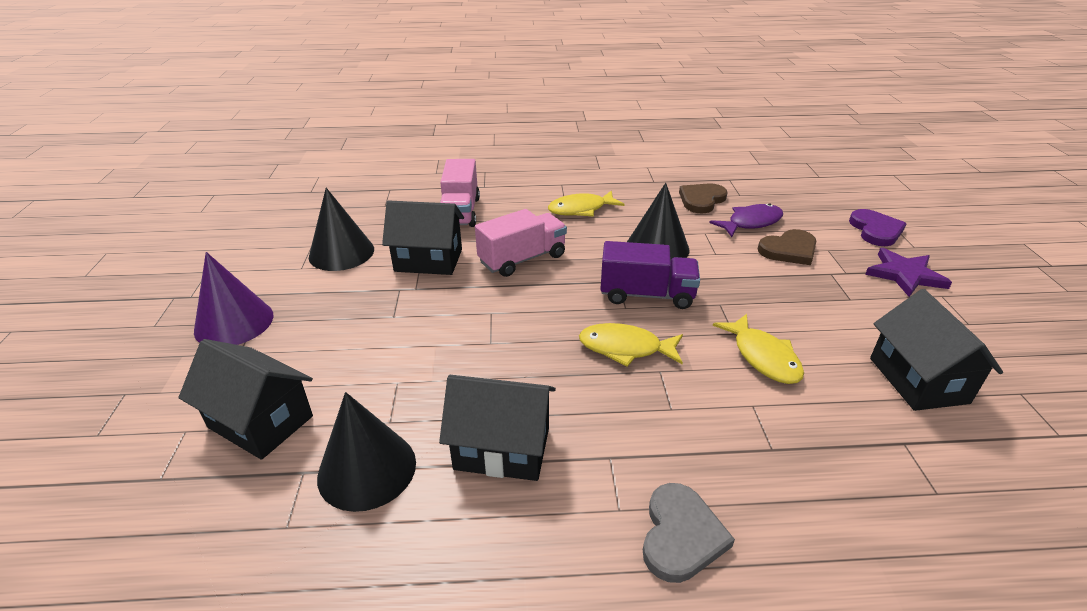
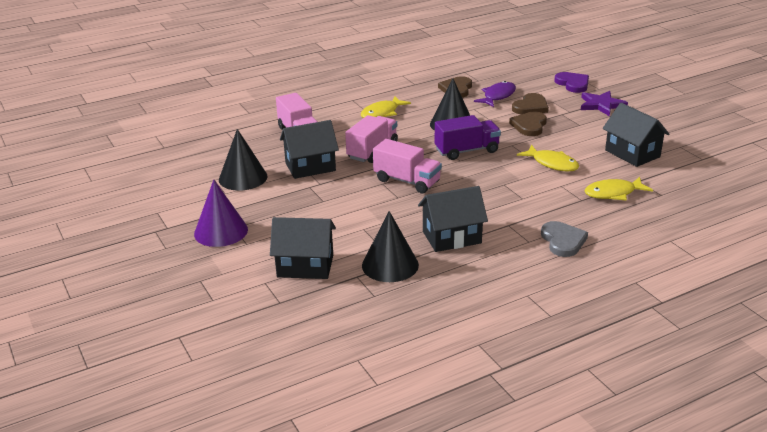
camera: 25 degrees left, 5 degrees down
yellow fish [579,323,683,367] -> yellow fish moved to [584,177,653,201]
none -> pink truck [373,139,442,194]
none -> brown heart [509,111,547,136]

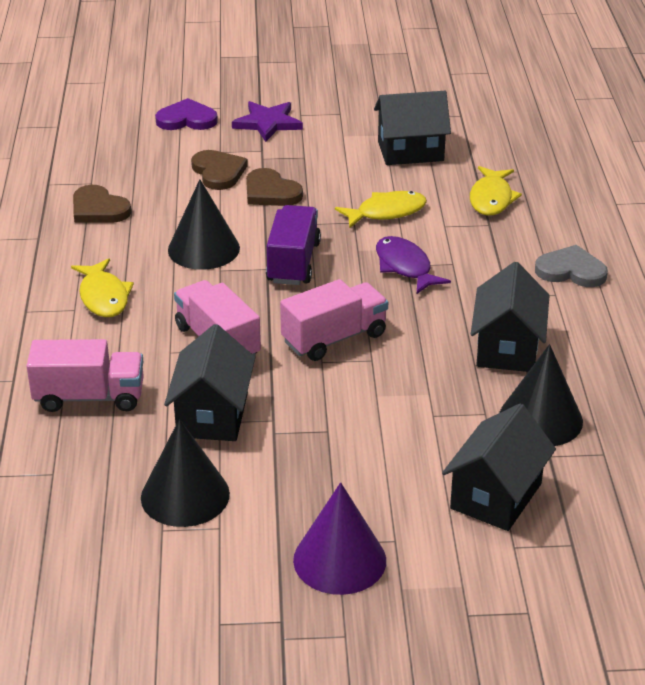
camera: 65 degrees left, 5 degrees up
purple fish [474,81,516,107] -> purple fish moved to [376,236,451,294]

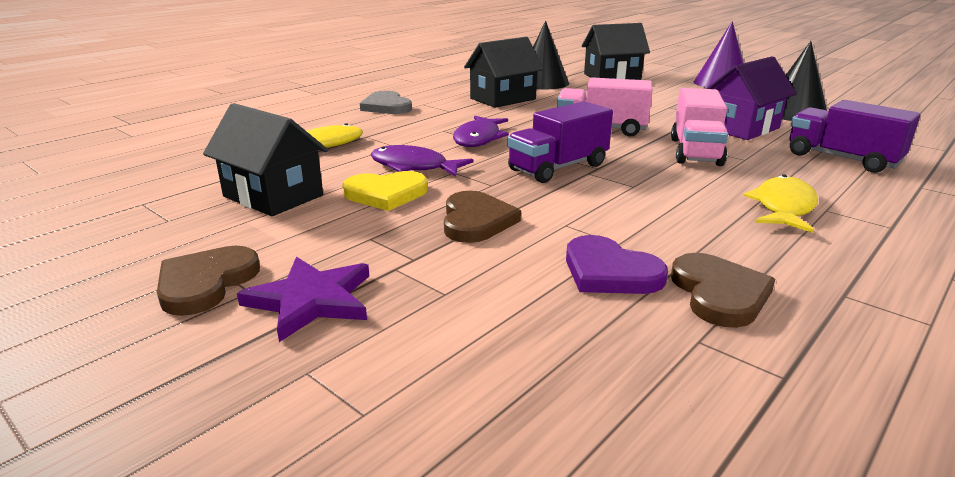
camera: 135 degrees left, 10 degrees down
pink truck [27,339,144,412] -> purple truck [789,100,921,173]
purple heart [155,98,218,130] -> purple heart moved to [566,235,668,294]
black house [164,324,255,441] -> purple house [706,56,796,140]
black cone [168,179,240,270] -> none
brown heart [191,150,248,190] -> brown heart moved to [157,246,260,316]
yellow fish [335,191,427,229] -> purple fish [370,145,473,177]
none -> yellow heart [342,171,428,211]

